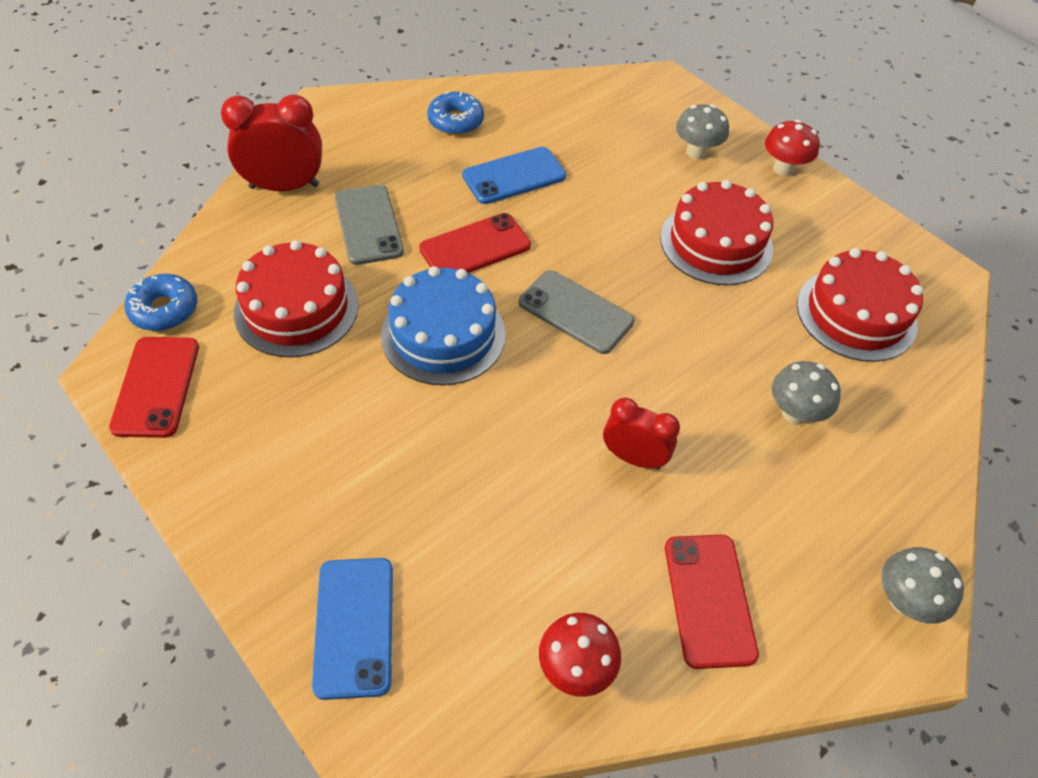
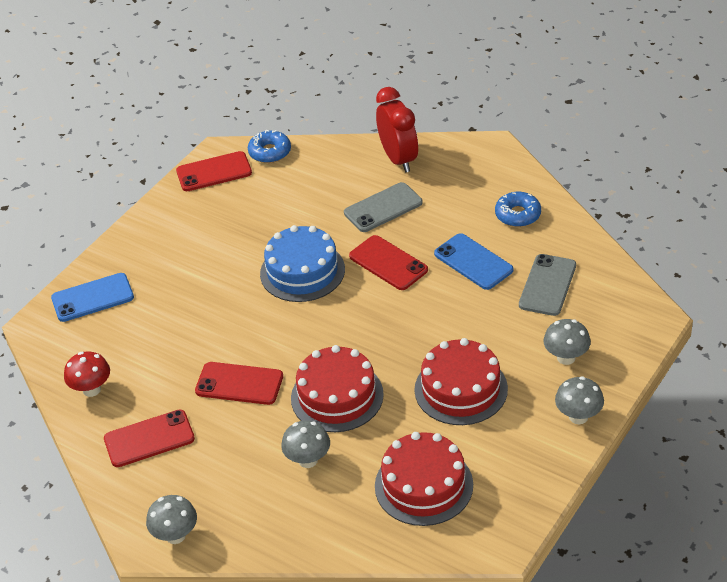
camera: 80 degrees right, 10 degrees down
red cake [234,240,359,357] -> red cake moved to [291,345,384,432]
grey phone [519,270,634,354] -> grey phone moved to [519,254,576,316]
red clock [603,397,680,469] -> red phone [195,362,283,405]
red mushroom [765,120,820,176] -> grey mushroom [555,376,604,424]

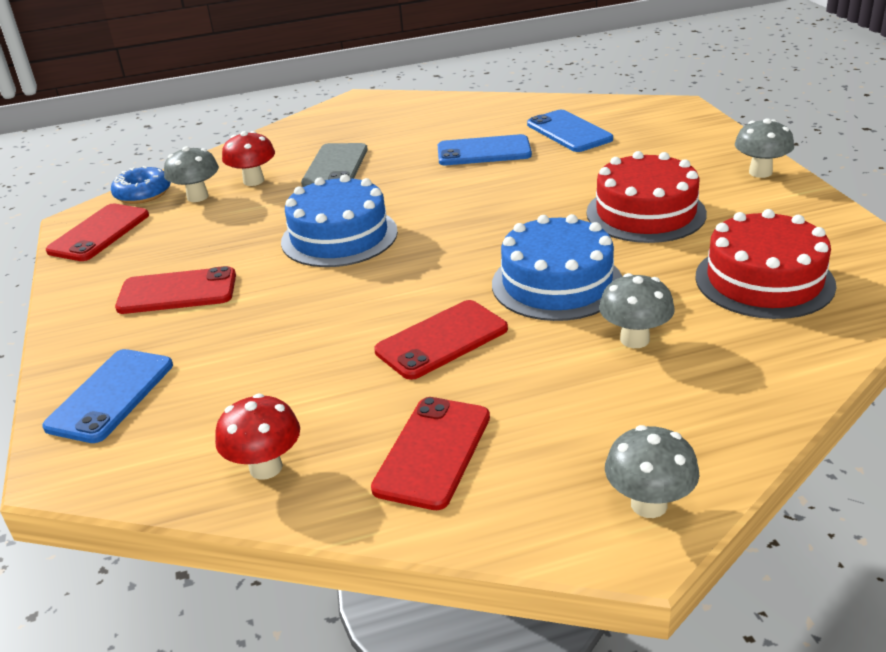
camera: 50 degrees left, 10 degrees down
red cake [291,345,384,432] -> blue cake [492,214,622,321]
red phone [349,235,428,290] -> red phone moved to [115,266,236,314]
red clock [376,87,418,173] -> none
blue donut [495,192,541,227] -> none
grey phone [519,254,576,316] -> blue phone [527,110,613,152]
grey mushroom [543,319,591,365] -> grey mushroom moved to [164,146,219,202]
none -> red mushroom [222,131,275,186]

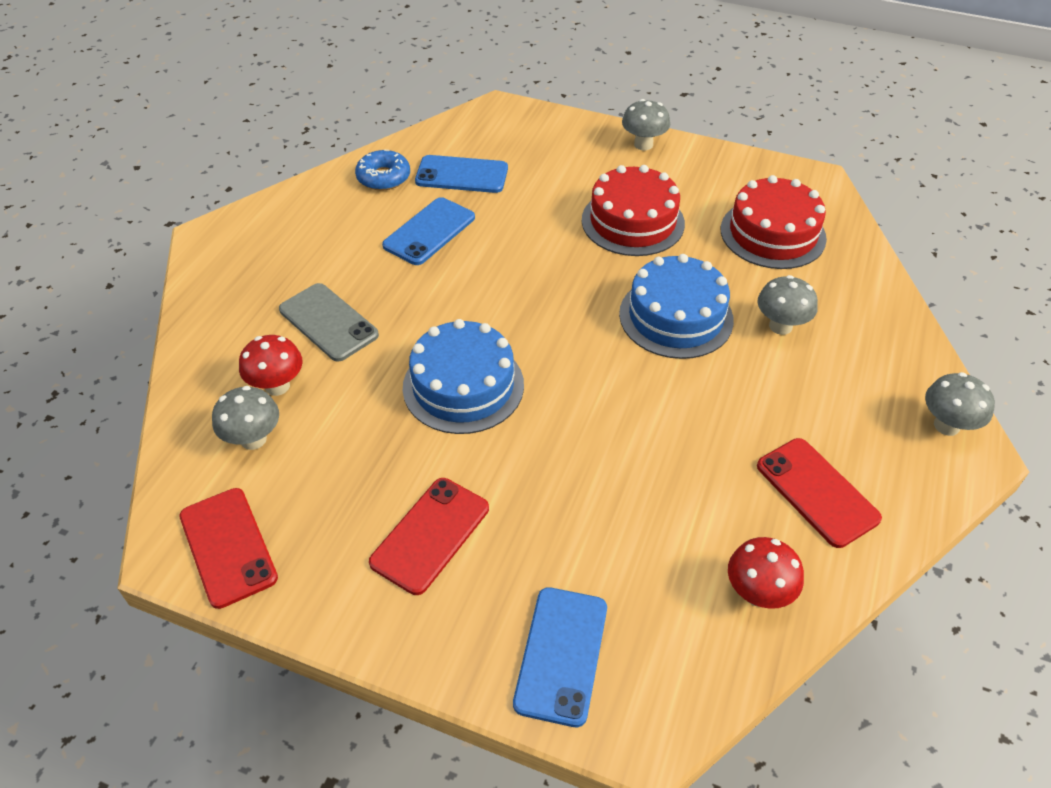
camera: 55 degrees left, 15 degrees up
blue phone [42,349,173,443] -> blue phone turned 45 degrees clockwise [513,587,607,727]
blue donut [111,166,171,204] -> blue donut moved to [355,150,410,191]
red phone [374,300,508,380] -> none

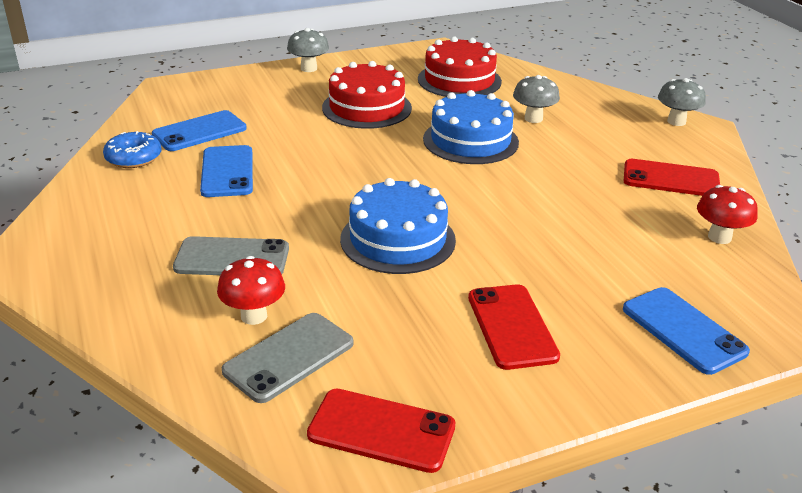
camera: 45 degrees left, 15 degrees down
grey mushroom [212,386,279,450] -> grey phone [222,313,353,403]

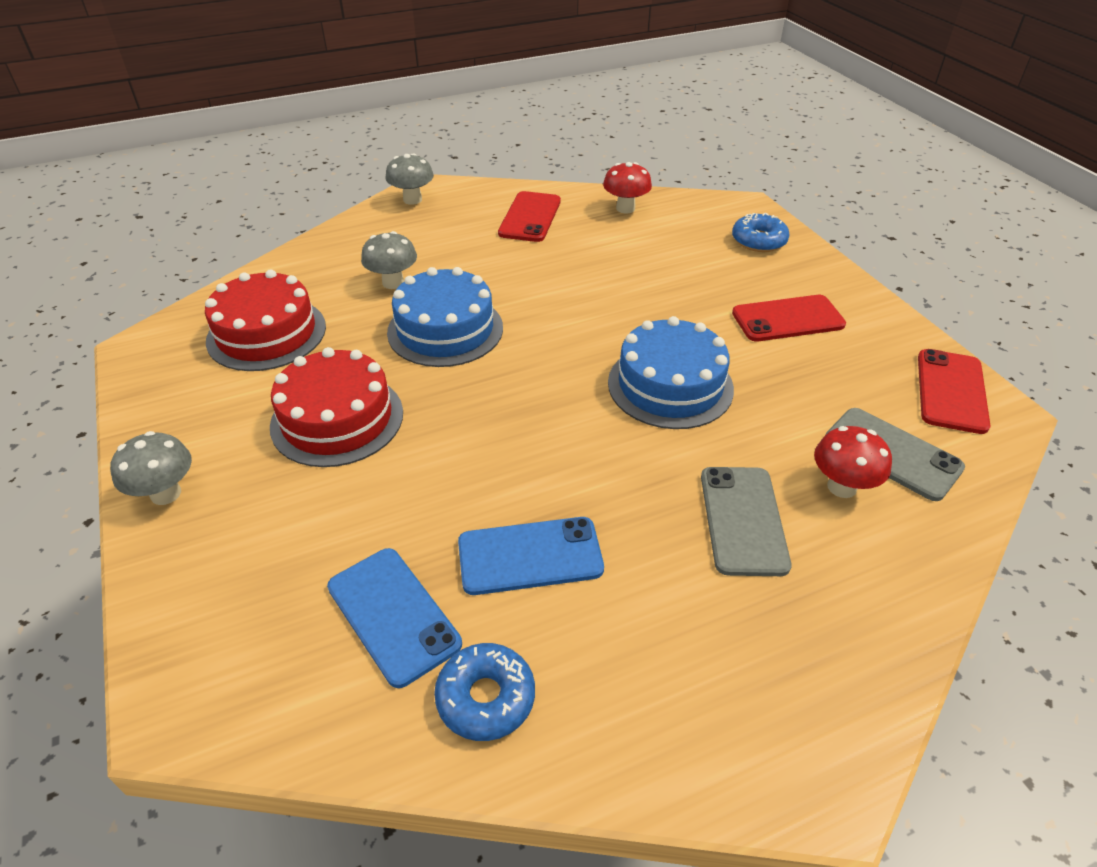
camera: 90 degrees left, 10 degrees up
blue phone [623,287,750,375] -> blue donut [732,213,790,252]

